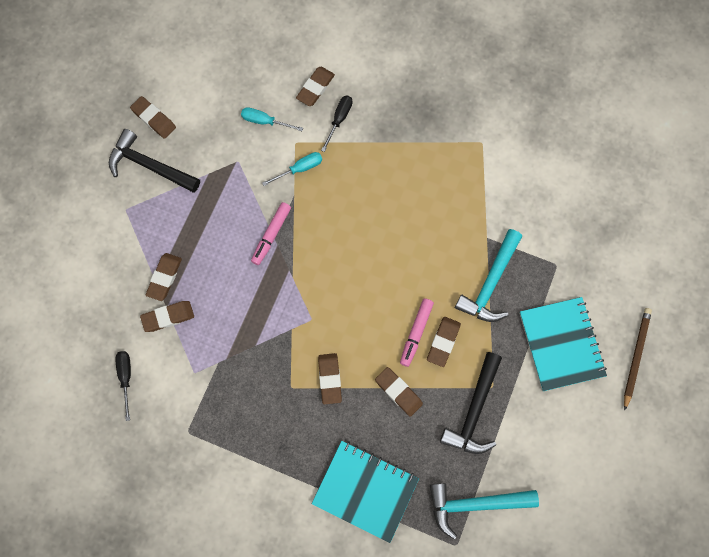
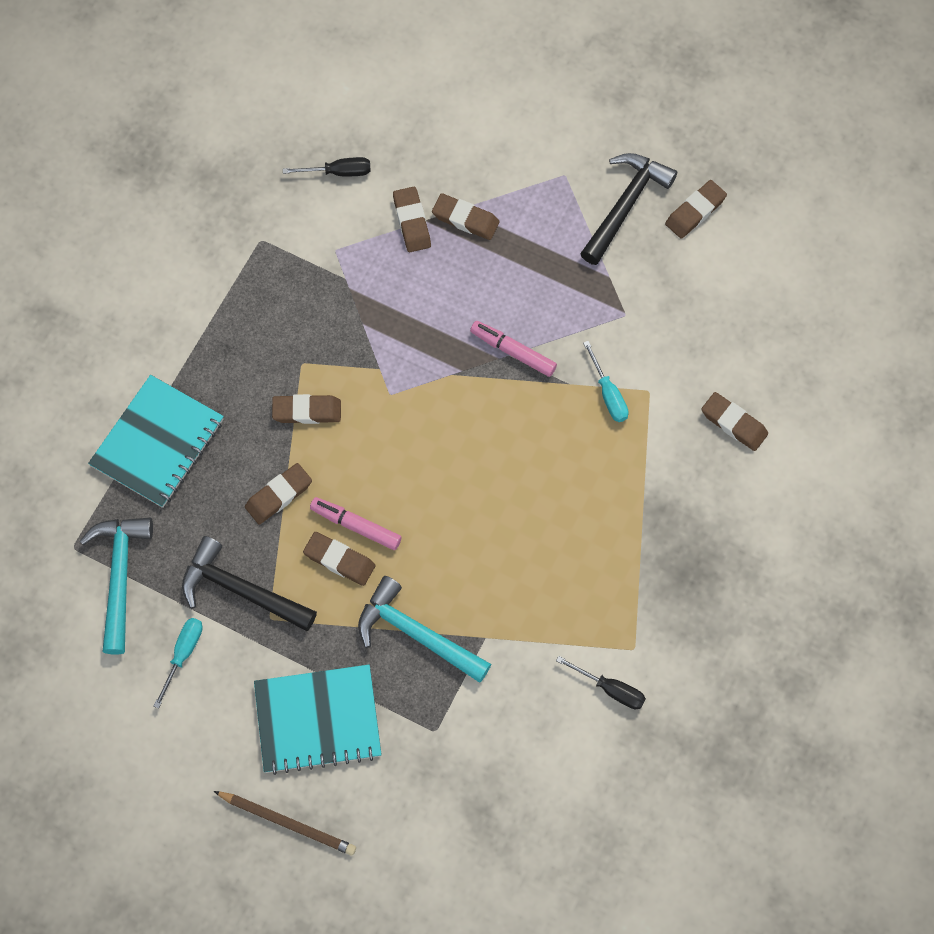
camera: 95 degrees right, 5 degrees down
turquoise screwdriver [241,107,303,131] -> turquoise screwdriver moved to [154,618,203,708]
black screwdriver [321,95,352,152] -> black screwdriver moved to [556,656,646,709]

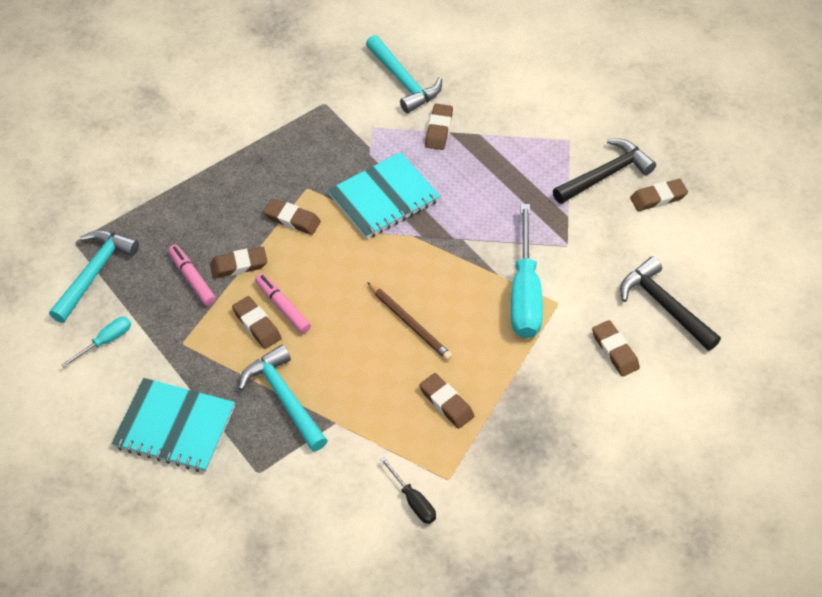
camera: 25 degrees right, 15 degrees down
turquoise notebook [88,375,224,508] -> turquoise notebook moved to [328,152,440,239]
black hammer [182,536,317,631] -> black hammer moved to [620,256,721,351]
brown pencil [214,791,356,856] -> brown pencil moved to [367,282,452,360]
black screwdriver [283,157,371,176] -> turquoise hammer [366,35,442,113]
brown eraser [432,193,500,240] -> brown eraser moved to [419,373,474,428]
pink marker [470,321,557,377] -> pink marker moved to [168,245,216,306]
turquoise screwdriver [583,341,629,422] -> turquoise screwdriver [511,204,543,338], size x2.07

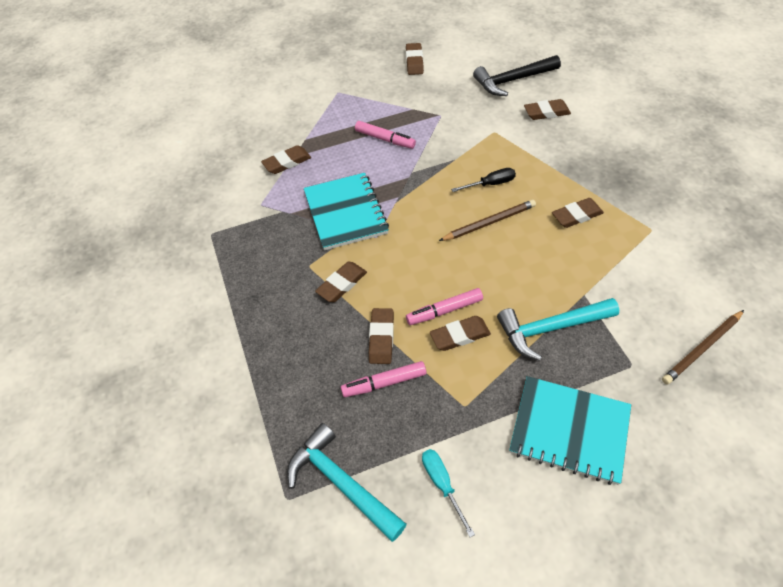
camera: 70 degrees left, 0 degrees up
turquoise notebook [112,378,235,472] -> turquoise notebook turned 75 degrees clockwise [509,376,631,485]
turquoise hammer [366,35,442,113] -> none
black screwdriver [380,457,436,524] -> black screwdriver moved to [451,168,516,192]
brown eraser [425,104,453,150] -> brown eraser turned 60 degrees counterclockwise [261,145,311,174]
turquoise screwdriver [511,204,543,338] -> none
black hammer [553,138,656,204] -> none
none -> pink marker [355,121,416,149]
none -> brown pencil [662,310,744,385]

